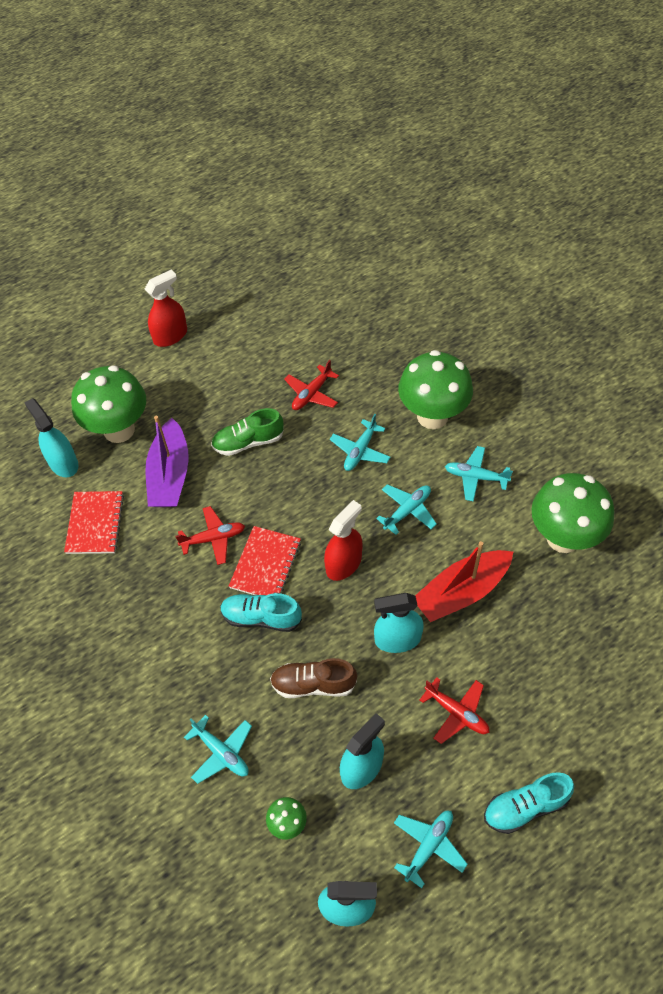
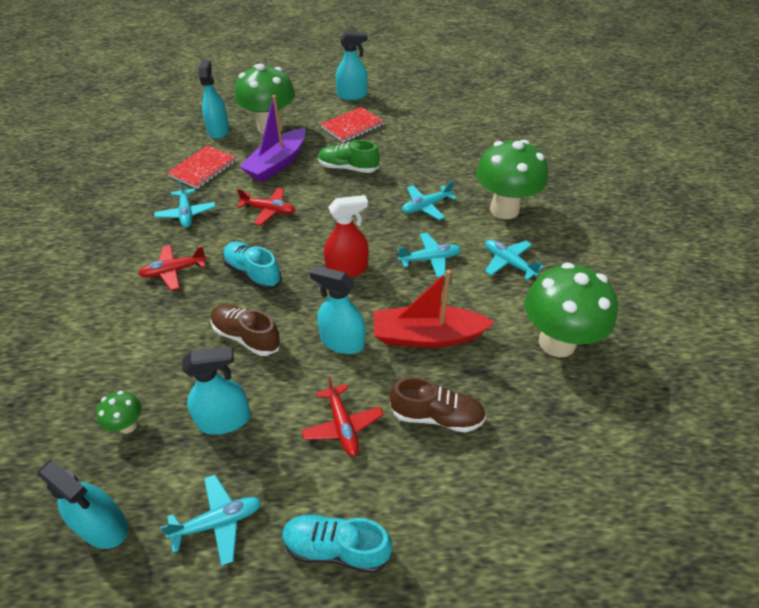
camera: 30 degrees right, 10 degrees down
red spray bottle [145,270,187,347] -> turquoise spray bottle [336,31,368,100]
turquoise plane [184,715,252,784] -> turquoise plane moved to [154,179,216,228]
red notebook [229,526,301,595] -> red notebook moved to [321,107,384,143]
red plane [284,360,339,410] -> red plane moved to [138,245,207,291]
none -> brown shoe [390,377,486,433]

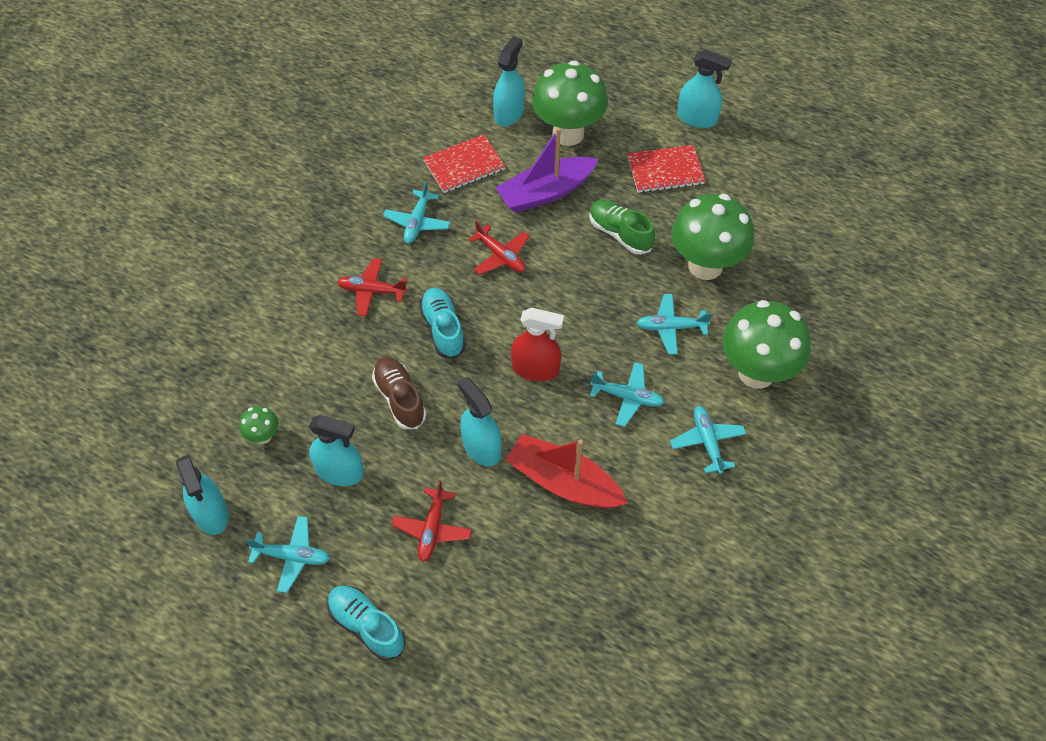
camera: 30 degrees right, 10 degrees up
brown shoe [390,377,486,433] -> none
green mushroom [525,263,618,357] -> green mushroom moved to [671,194,754,280]

